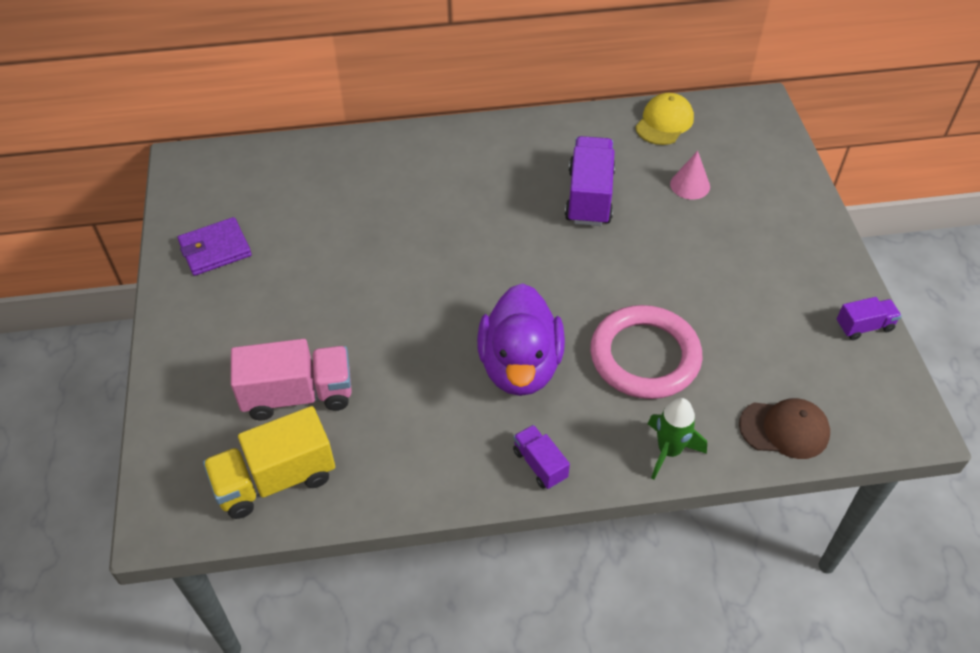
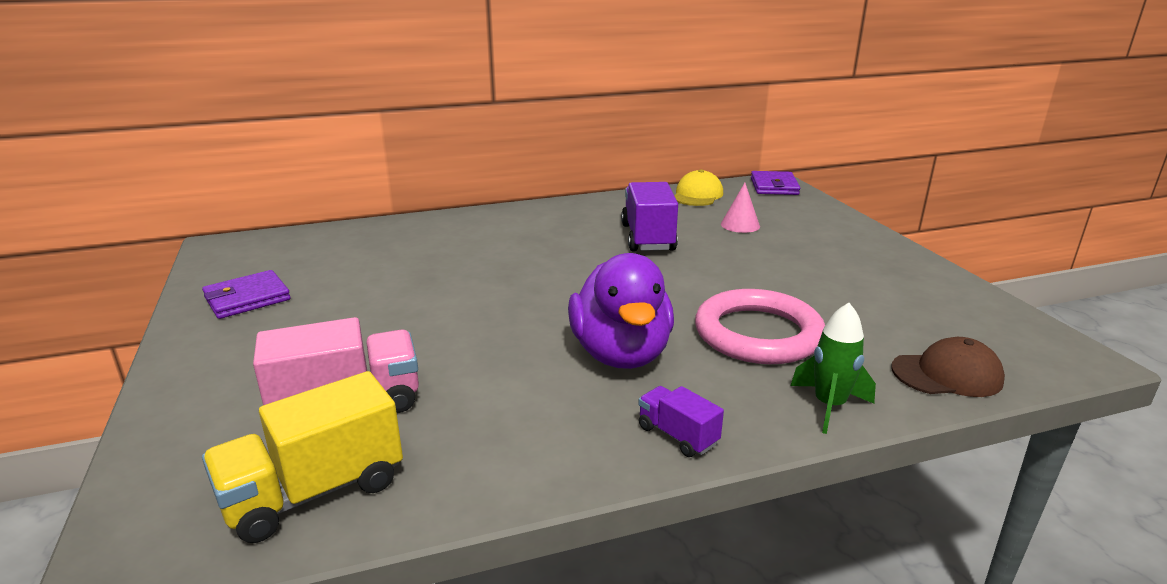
camera: 10 degrees left, 25 degrees down
purple truck [837,297,902,340] -> none
none -> purple wallet [751,171,800,195]

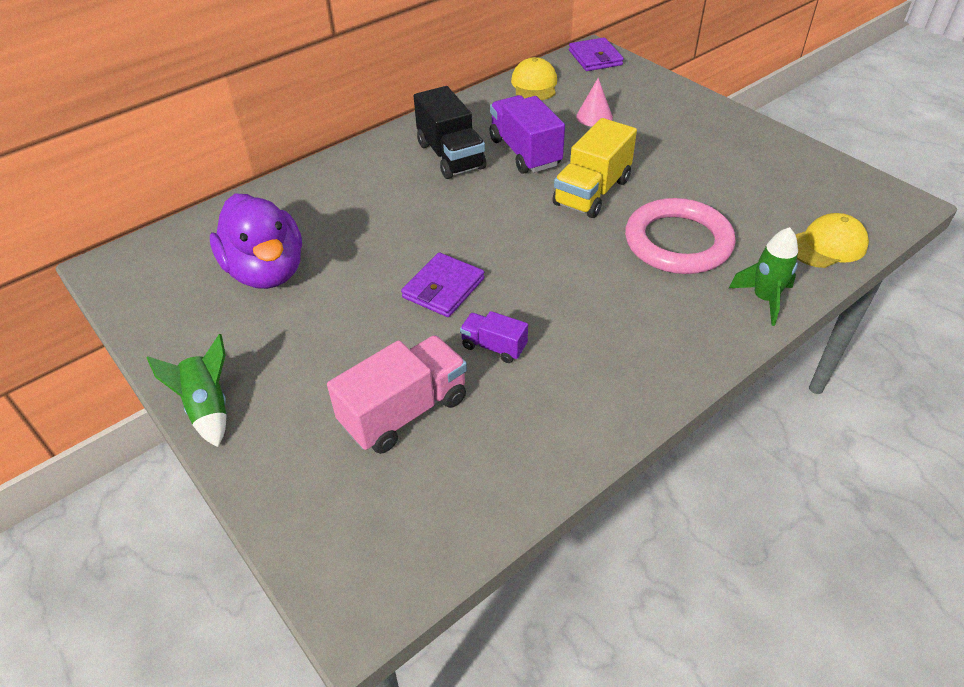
camera: 20 degrees left, 20 degrees up
purple wallet [202,270,291,319] -> purple wallet moved to [401,253,484,317]
yellow truck [202,371,403,543] -> yellow truck moved to [552,118,637,218]
purple duck [568,253,674,369] -> purple duck moved to [210,194,302,289]
purple truck [638,386,724,457] -> purple truck moved to [460,311,528,363]
brown cap [891,337,1005,397] -> yellow cap [795,213,869,268]
none -> green rocket [147,334,227,447]
none -> black truck [414,86,486,179]

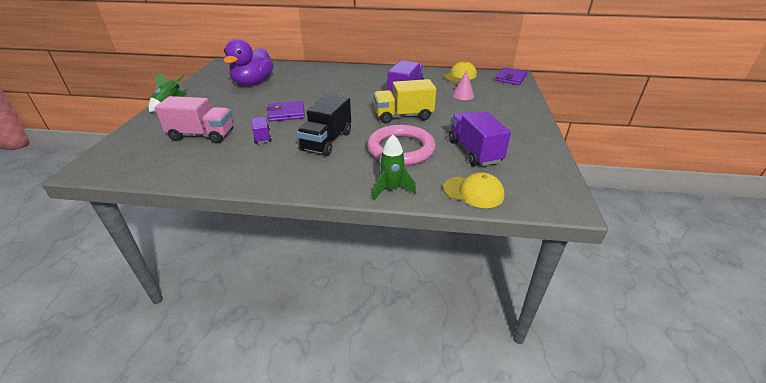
camera: 45 degrees right, 10 degrees down
black truck [414,86,486,179] -> black truck moved to [297,94,351,156]
none -> purple truck [449,112,511,166]

